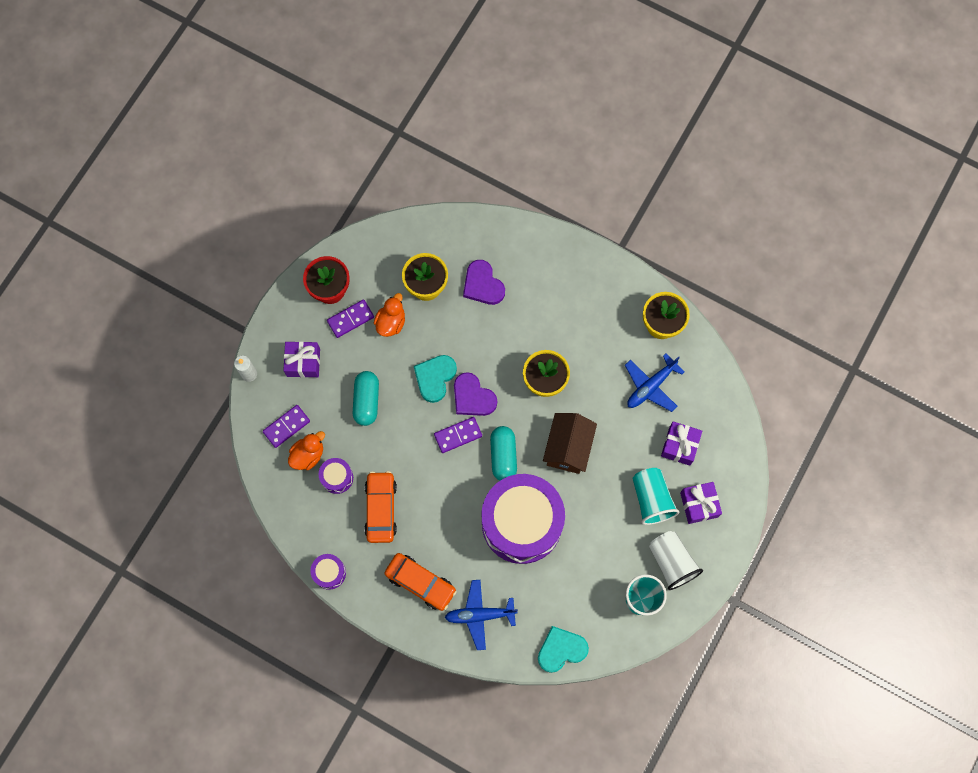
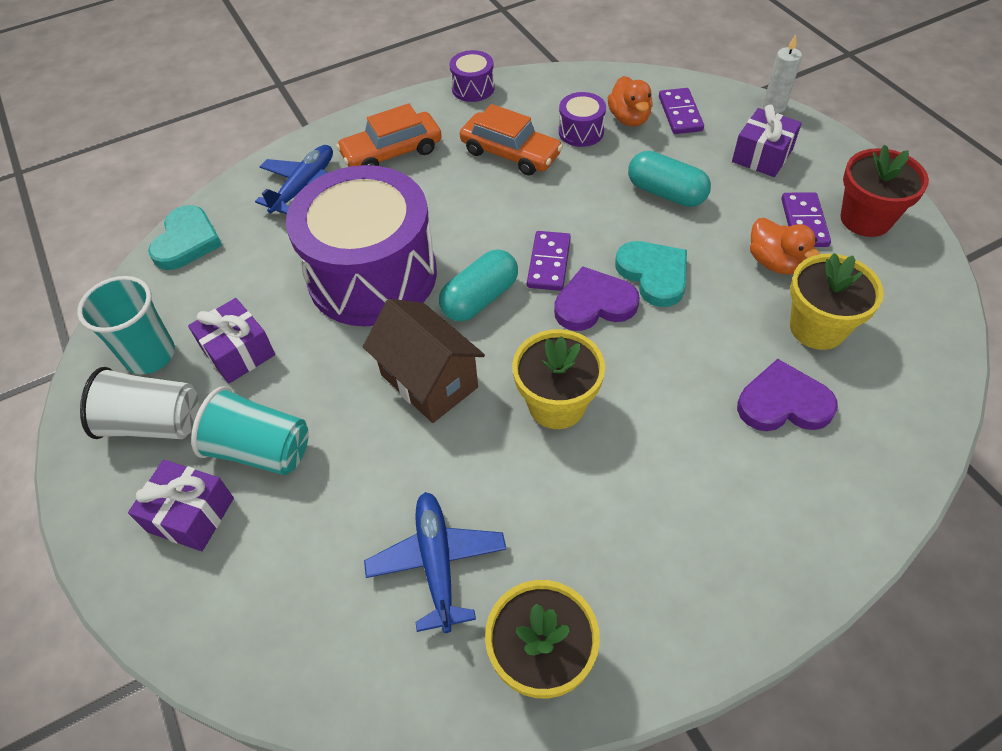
camera: 125 degrees right, 20 degrees down
turquoise capsule [490,426,517,481] -> turquoise capsule turned 75 degrees counterclockwise [439,249,518,322]
purple gift [661,422,702,466] -> purple gift moved to [188,298,275,384]

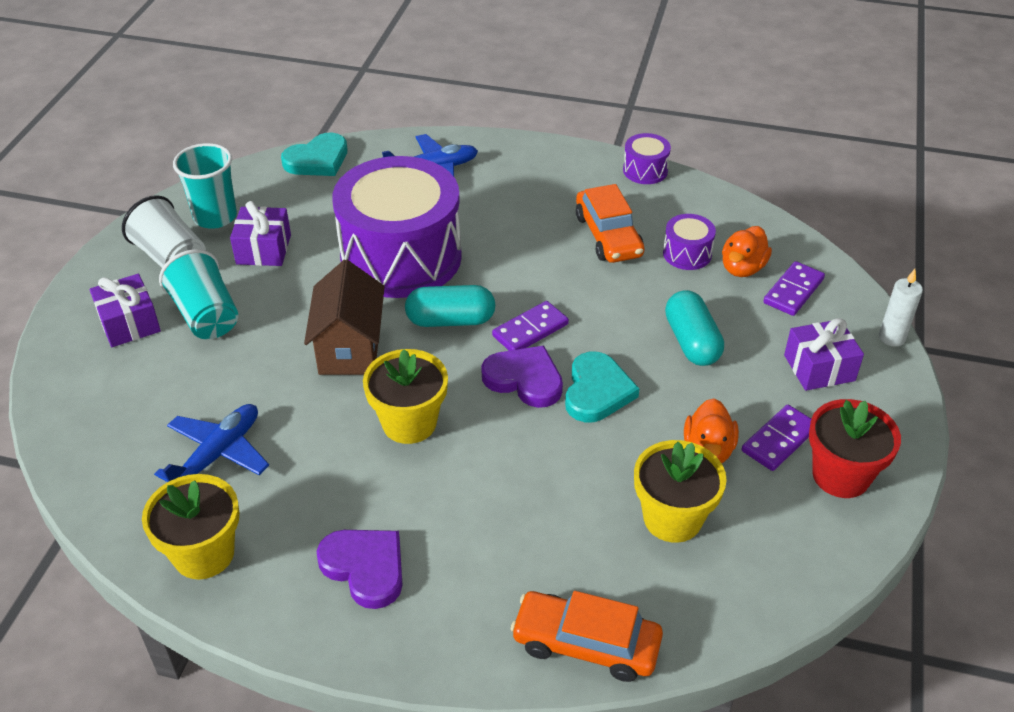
camera: 40 degrees right, 10 degrees down
orange car [336,103,442,167] -> orange car moved to [510,591,663,682]
purple heart [737,359,838,431] -> purple heart moved to [316,530,402,609]

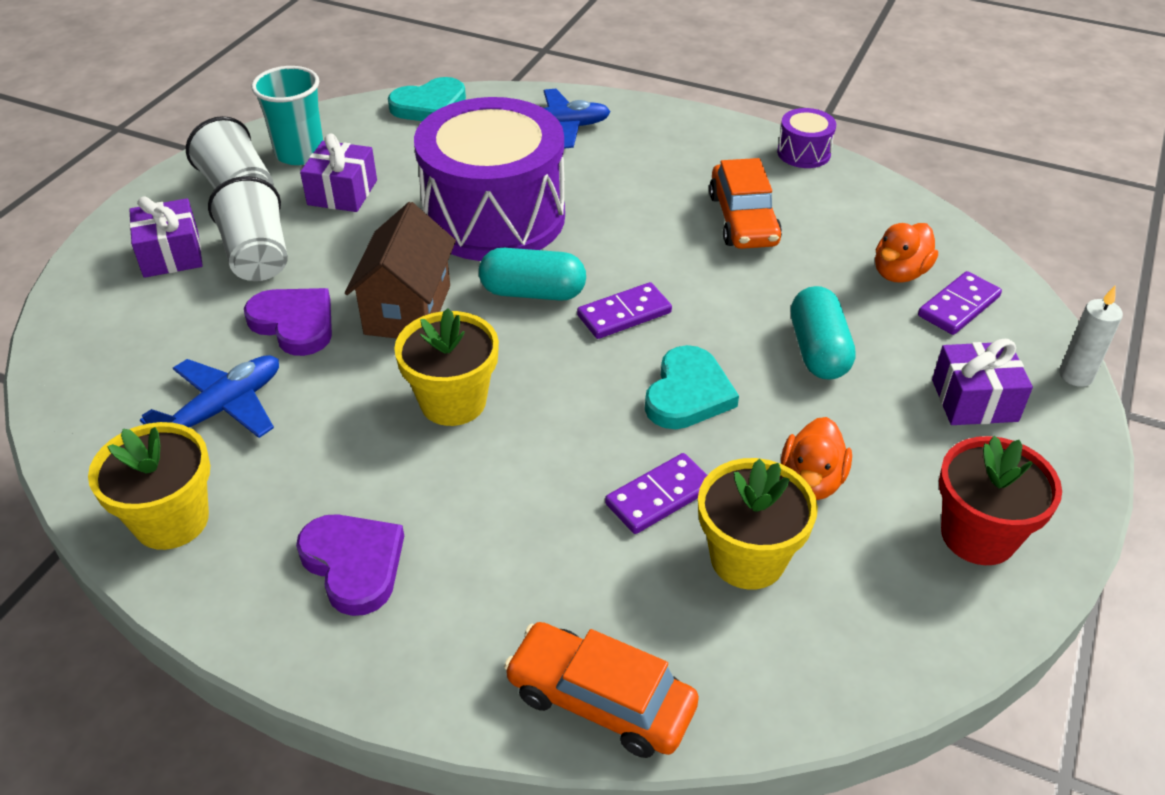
camera: 10 degrees right, 0 degrees up
turquoise cup [159,249,238,339] -> white cup [208,176,288,281]
purple heart [481,346,563,408] -> purple heart moved to [244,288,332,356]
purple drum [663,214,716,270] -> none
purple domino [742,405,811,471] -> purple domino moved to [605,453,707,534]

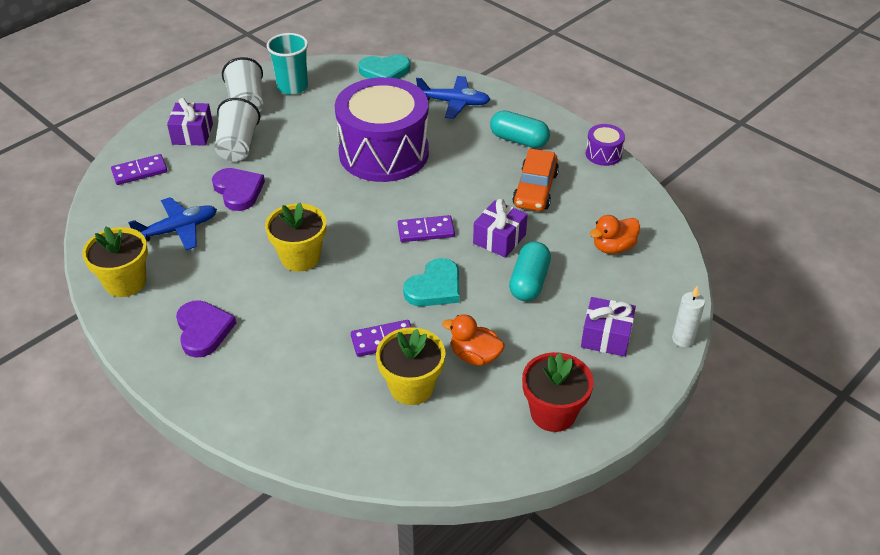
camera: 20 degrees right, 0 degrees up
purple gift [300,134,377,212] -> purple gift moved to [473,199,528,258]
brown house [345,202,456,339] -> none
turquoise capsule [479,248,586,301] -> turquoise capsule moved to [490,111,550,148]
orange car [504,622,699,758] -> none
orange duck [781,417,852,500] -> orange duck turned 75 degrees clockwise [442,314,505,366]
purple domino [918,271,1002,335] -> purple domino moved to [111,154,167,185]

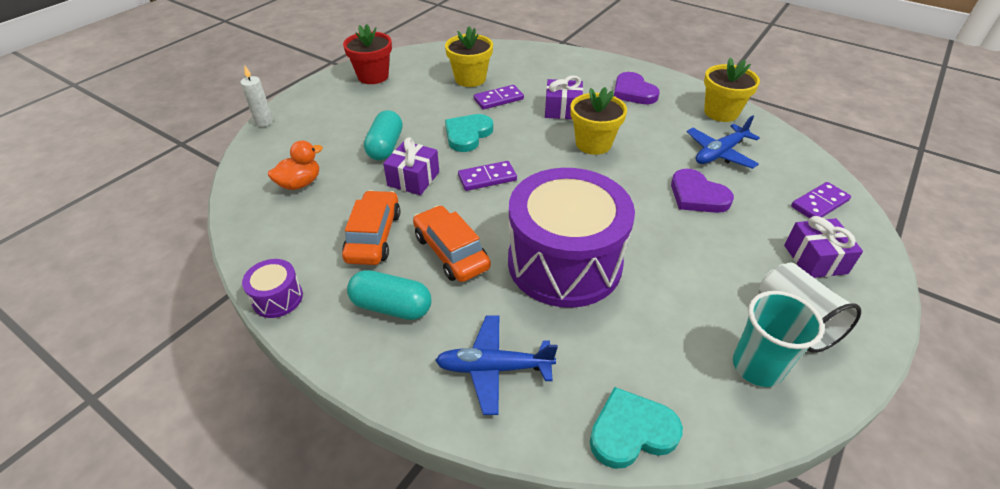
camera: 170 degrees right, 0 degrees up
white cup [215,98,260,161] -> none
orange duck [442,314,505,366] -> none
purple gift [581,297,636,357] -> purple gift moved to [545,75,583,119]
none -> orange car [413,205,491,282]

